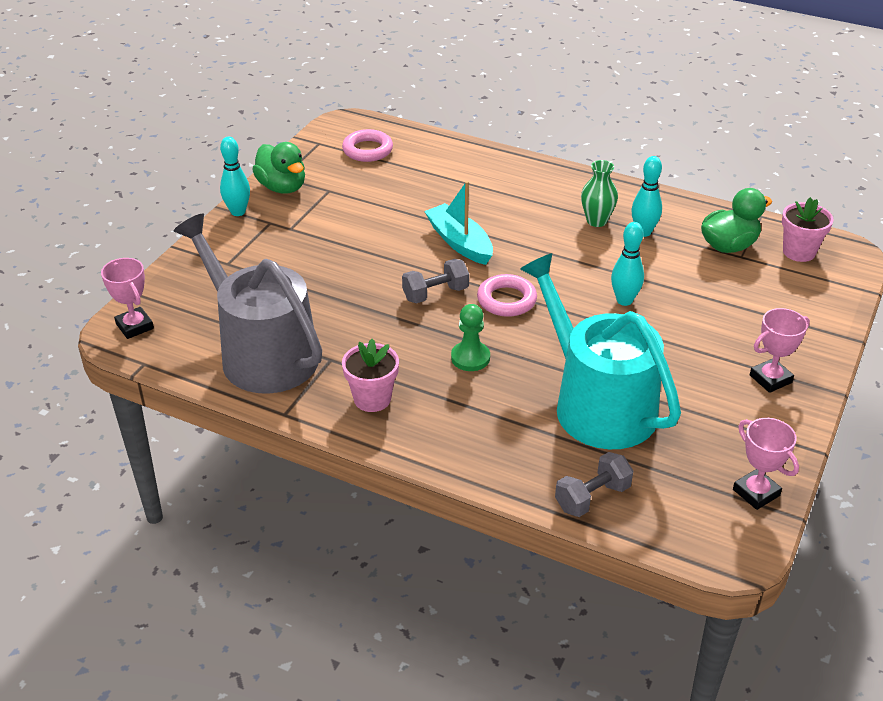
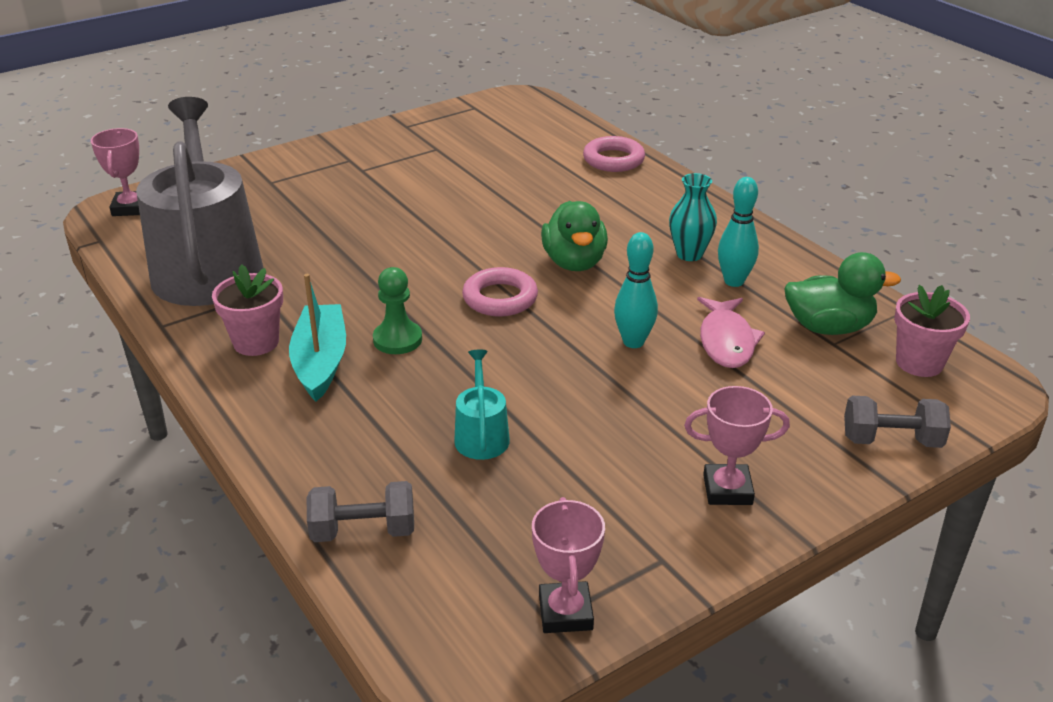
camera: 30 degrees right, 5 degrees down
turquoise bowling pin [220,137,250,216] -> none
green duck [252,142,305,193] -> green duck moved to [541,201,608,271]
pink ring [342,129,393,162] -> pink ring moved to [583,136,645,172]
grey dumbbell [402,259,469,304] -> grey dumbbell moved to [844,396,951,448]
turquoise boat [424,181,493,265] -> turquoise boat moved to [289,274,346,402]
turquoise watering can [520,253,681,449] -> turquoise watering can [454,349,510,460], size x0.41
green vase [581,160,618,227] -> turquoise vase [669,173,717,261]
none -> pink fish [697,297,765,368]

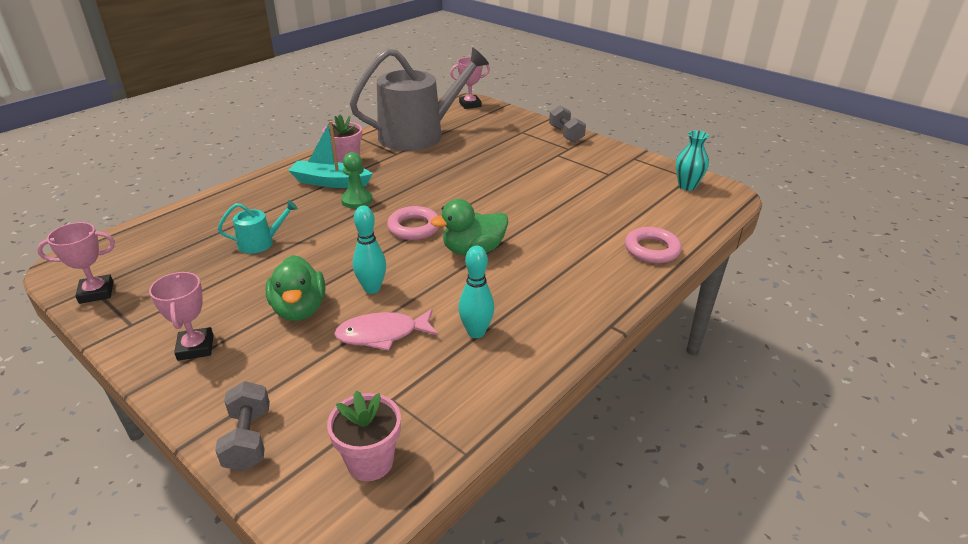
camera: 75 degrees right, 0 degrees up
turquoise boat [289,274,346,402] -> turquoise boat turned 150 degrees counterclockwise [288,121,373,188]
grey dumbbell [307,481,414,542] -> grey dumbbell moved to [549,105,586,143]
turquoise vase [669,173,717,261] -> turquoise vase moved to [676,131,709,191]
green duck [785,252,901,335] -> green duck moved to [265,255,325,321]

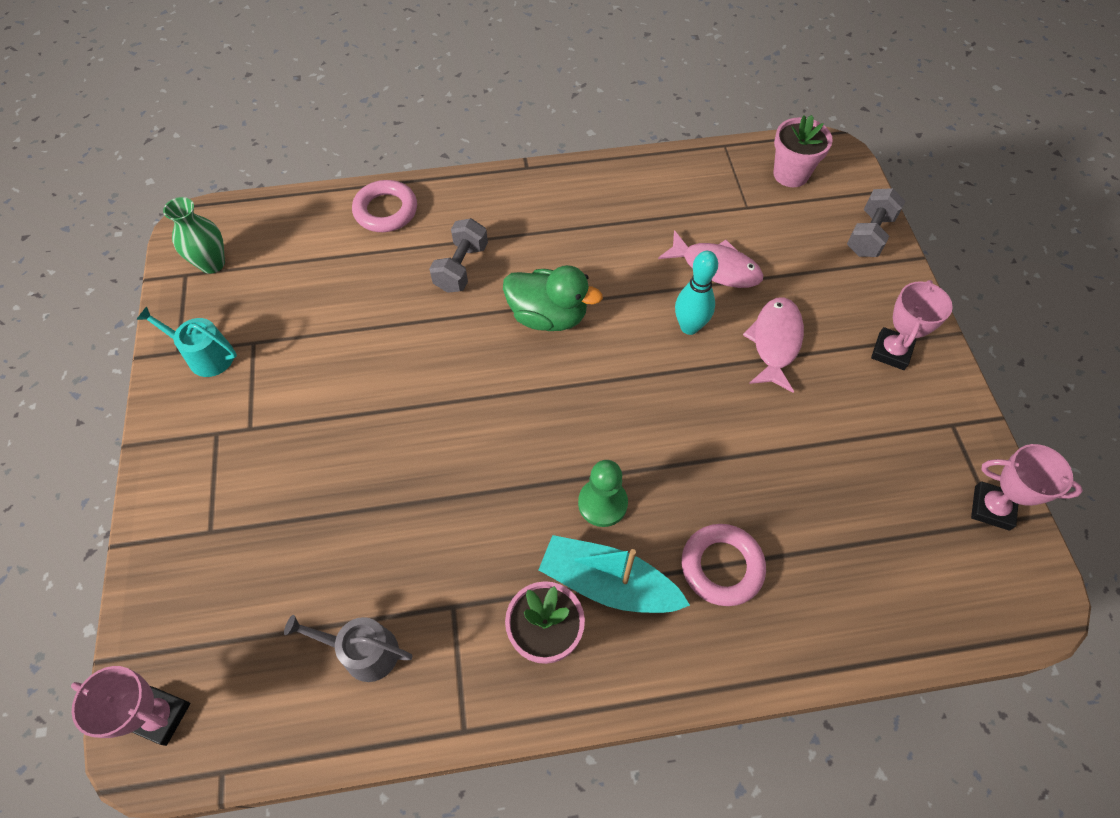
camera: 140 degrees left, 25 degrees up
turquoise watering can [218,200,298,254] -> turquoise watering can moved to [136,306,237,377]
green duck [265,255,325,321] -> pink fish [743,297,804,393]
turquoise boat [288,121,373,188] -> turquoise boat turned 150 degrees clockwise [539,535,690,613]
grey watering can [350,47,489,151] -> grey watering can [284,615,412,682], size x0.41
pink ring [387,206,439,240] -> pink ring moved to [682,524,766,606]
turquoise bowling pin [458,246,494,338] -> none
grey dumbbell [549,105,586,143] -> grey dumbbell moved to [429,218,488,293]
turquoise vase [676,131,709,191] -> green vase [163,197,225,274]

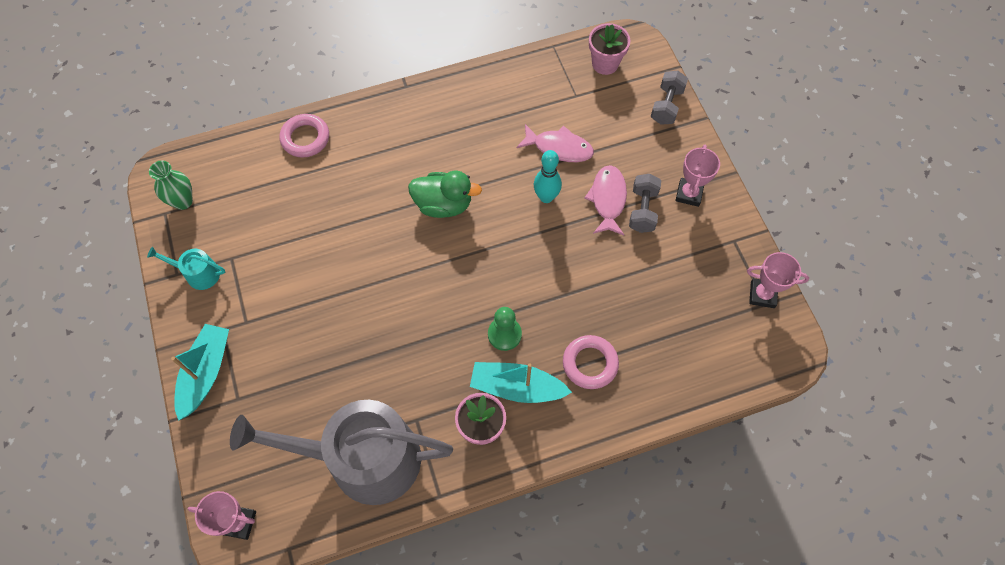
camera: 10 degrees left, 5 degrees up
grey watering can [284,615,412,682] -> grey watering can [230,400,453,505], size x2.45
grey dumbbell [429,218,488,293] -> grey dumbbell moved to [629,174,661,233]
none -> turquoise boat [171,324,229,421]

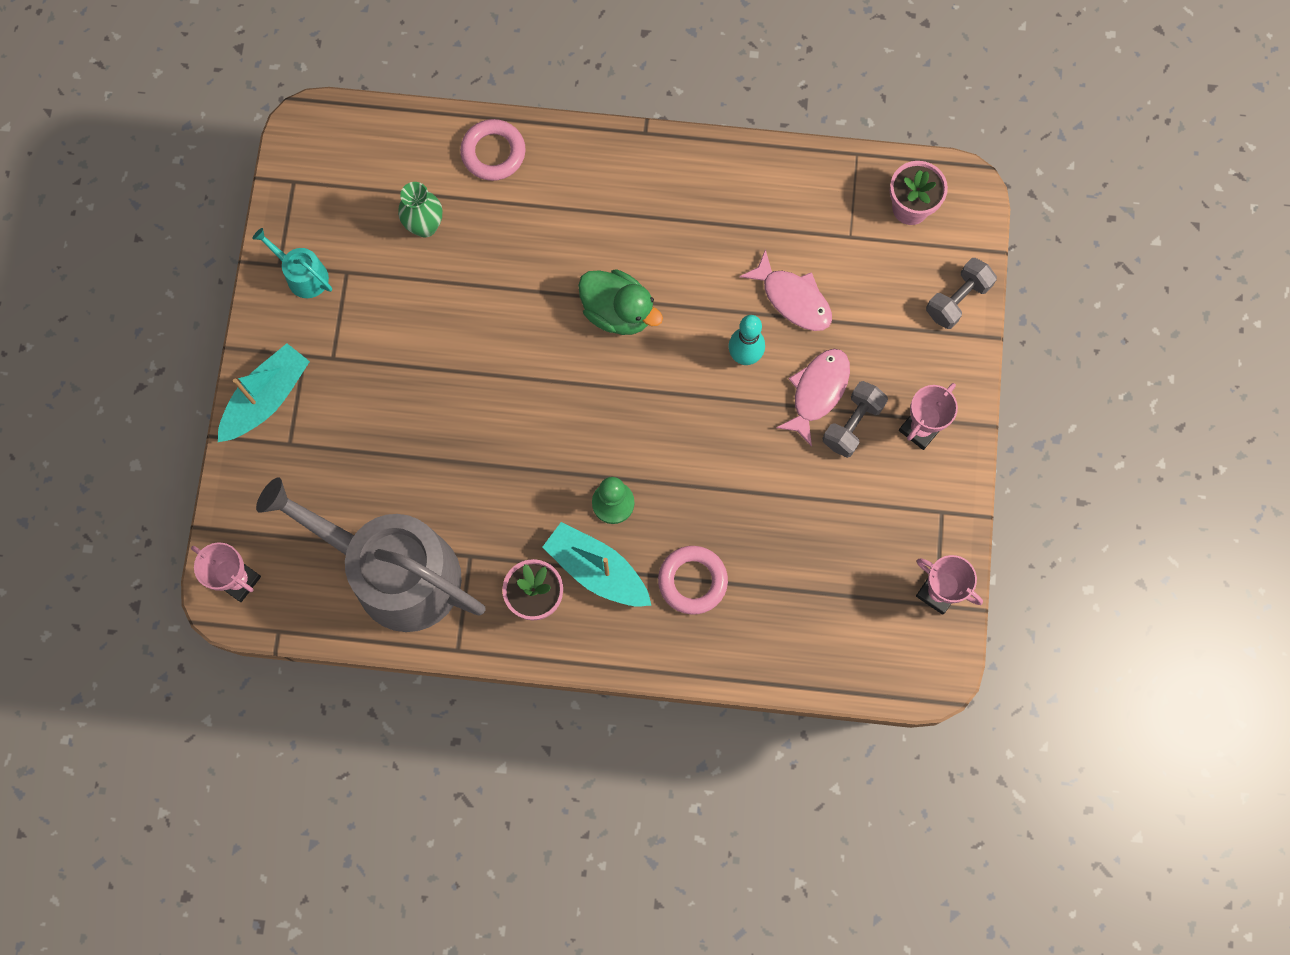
camera: 25 degrees right, 10 degrees up
green vase [149,160,193,210] -> green vase moved to [398,182,442,237]

